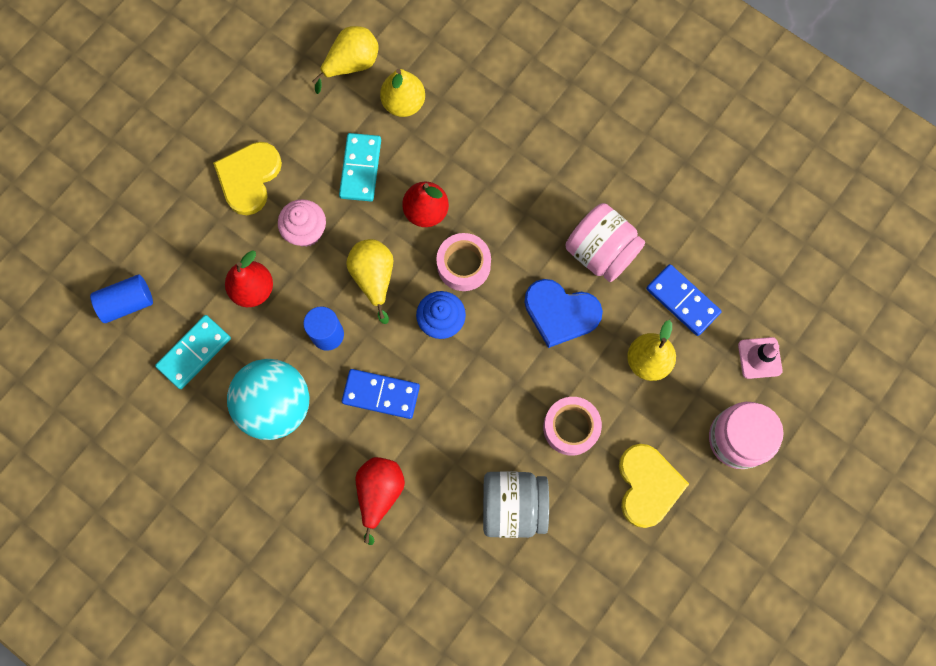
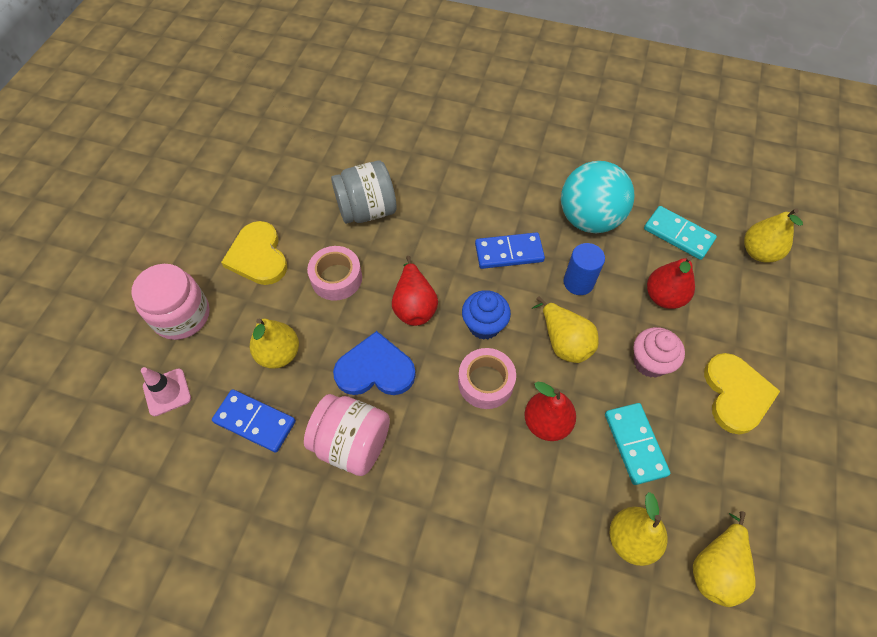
camera: 160 degrees right, 15 degrees down
blue cylinder [90,274,153,323] -> yellow pear [744,208,803,263]
turquoise domino [155,315,231,389] -> turquoise domino turned 75 degrees counterclockwise [644,206,717,260]
red pear [355,457,405,545] -> red pear moved to [392,256,438,326]

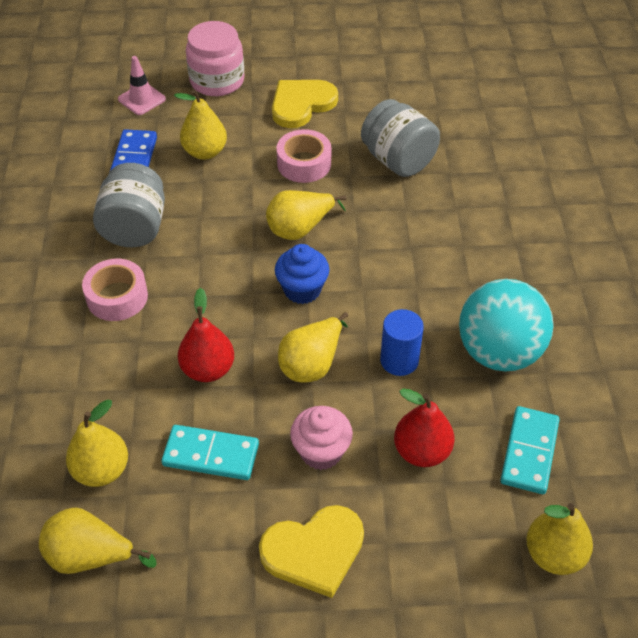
camera: 70 degrees right, 10 degrees down
pink jar [304,394,390,476] -> grey jar [93,163,165,247]
blue heart [333,331,416,395] -> none
red pear [392,256,438,326] -> yellow pear [266,190,346,240]
pink tape [458,348,516,409] -> pink tape moved to [82,259,148,321]
blue domino [475,232,545,269] -> none
turquoise domino [605,403,670,485] -> turquoise domino turned 45 degrees clockwise [161,425,259,480]

